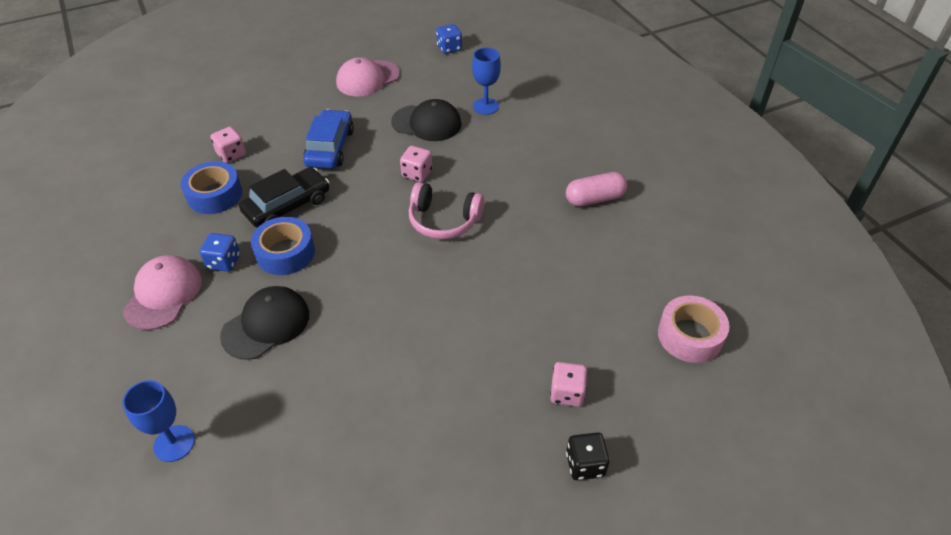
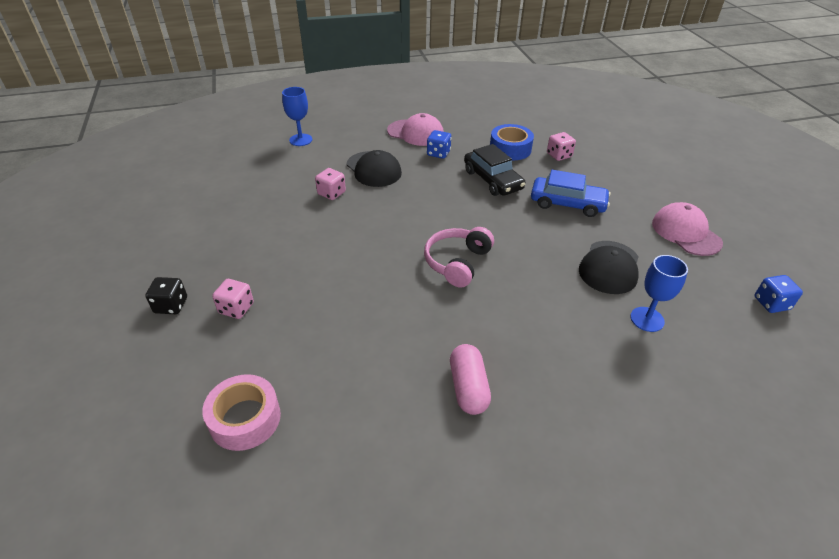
camera: 100 degrees right, 5 degrees down
blue tape [251,217,315,275] -> none
pink dice [400,146,432,182] -> pink dice moved to [315,168,346,200]

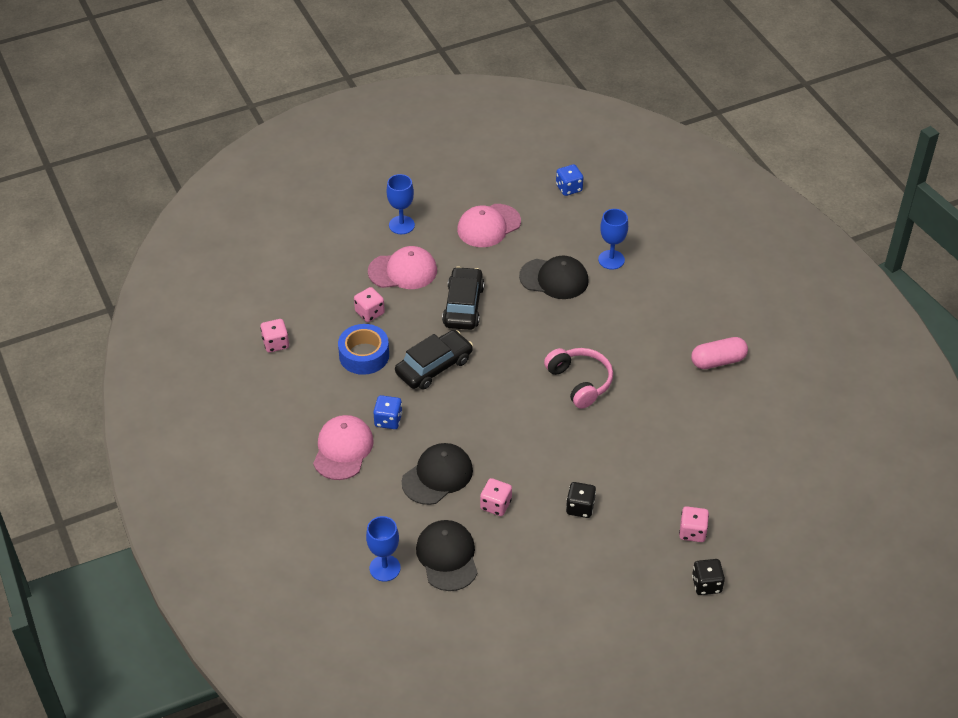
camera: 100 degrees left, 5 degrees up
pink tape [202,374,281,451] -> none
pink headphones [424,227,494,287] -> pink headphones turned 135 degrees counterclockwise [544,348,613,409]
blue car [531,170,611,217] -> black car [442,267,485,330]
none -> pink dice [260,319,289,353]
none -> pink cap [368,246,437,289]
none -> blue goblet [386,174,415,234]
none -> black cap [416,520,478,591]
none -> black dice [566,482,596,518]

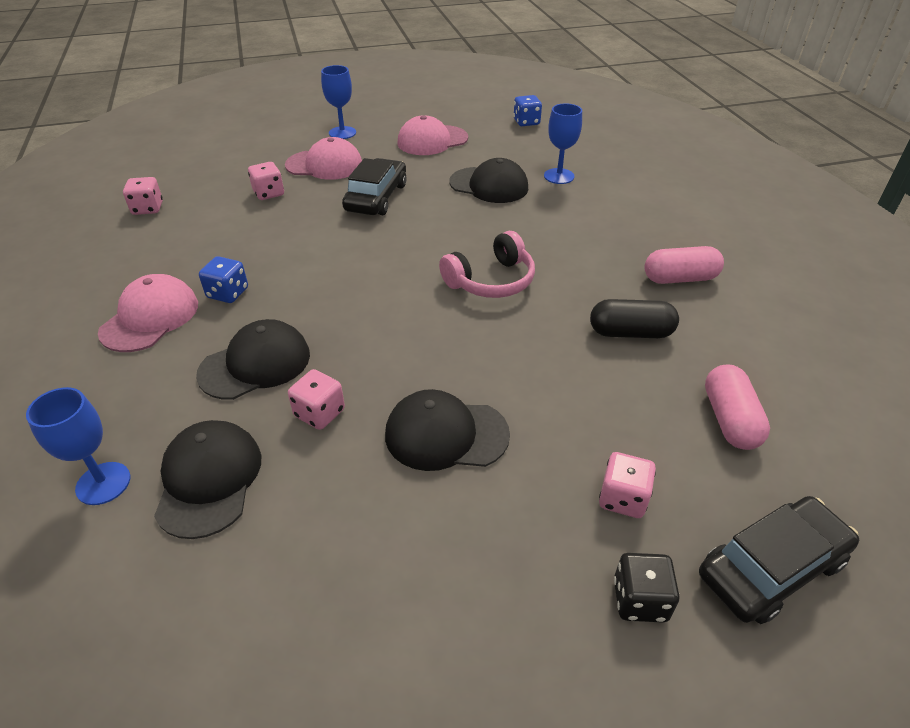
camera: 10 degrees right, 5 degrees down
blue tape [338,324,389,375] -> none
black car [395,330,473,390] -> black car moved to [699,496,859,624]
pink headphones [544,348,613,409] -> pink headphones turned 75 degrees clockwise [439,231,535,298]
black dice [566,482,596,518] -> black cap [385,389,510,471]
none -> black capsule [590,299,679,338]
none -> pink capsule [705,364,770,450]

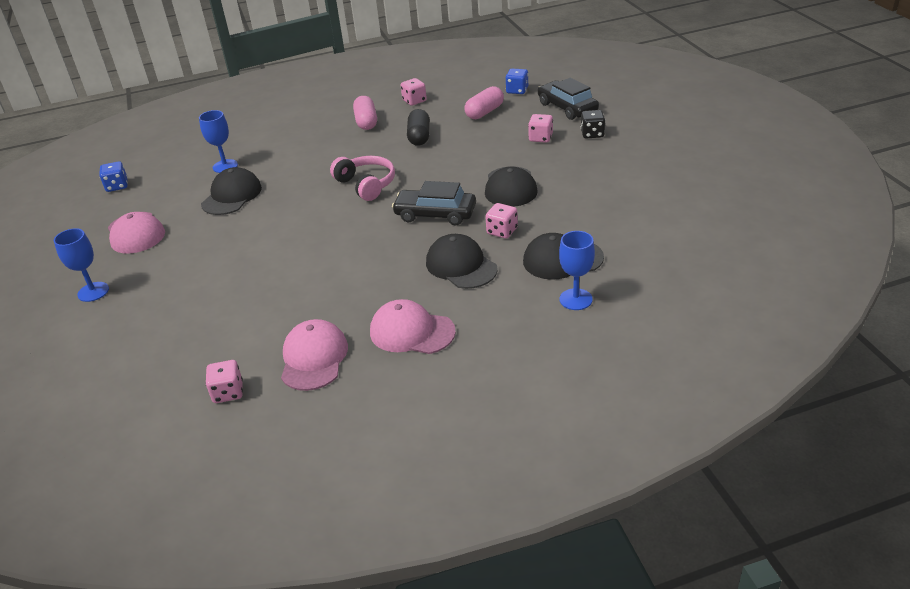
camera: 90 degrees left, 5 degrees down
blue dice [199,256,248,303] -> blue dice moved to [505,69,528,94]
pink dice [248,162,284,200] -> pink dice moved to [401,78,427,106]
pink cap [285,137,362,180] -> pink cap moved to [281,319,348,391]
black car [342,158,407,215] -> black car moved to [392,181,476,225]
pink capsule [705,364,770,450] -> pink capsule turned 45 degrees counterclockwise [464,86,504,119]

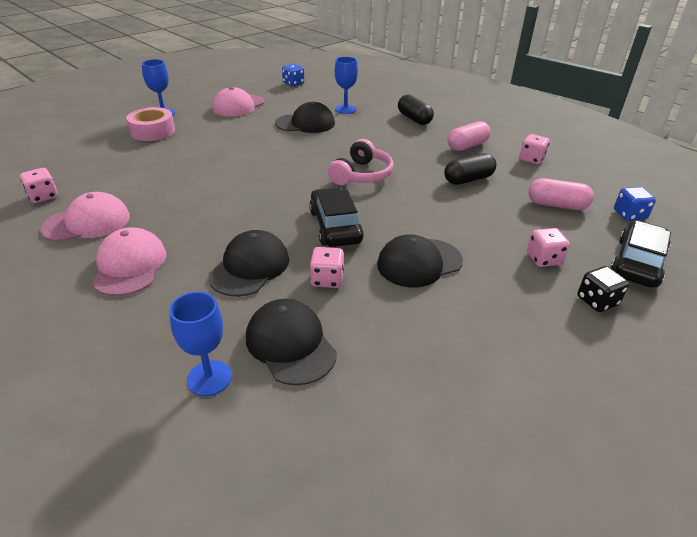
camera: 60 degrees right, 0 degrees up
none -> pink tape [126,107,175,141]
none -> black capsule [398,95,434,125]

